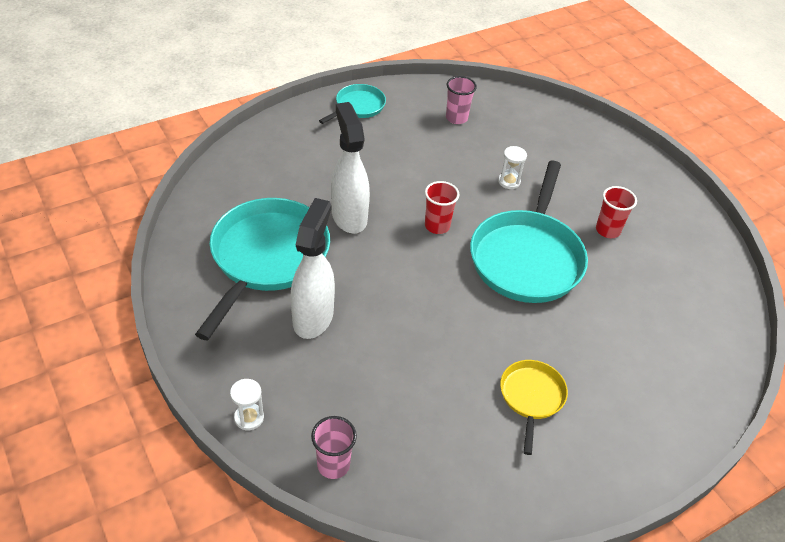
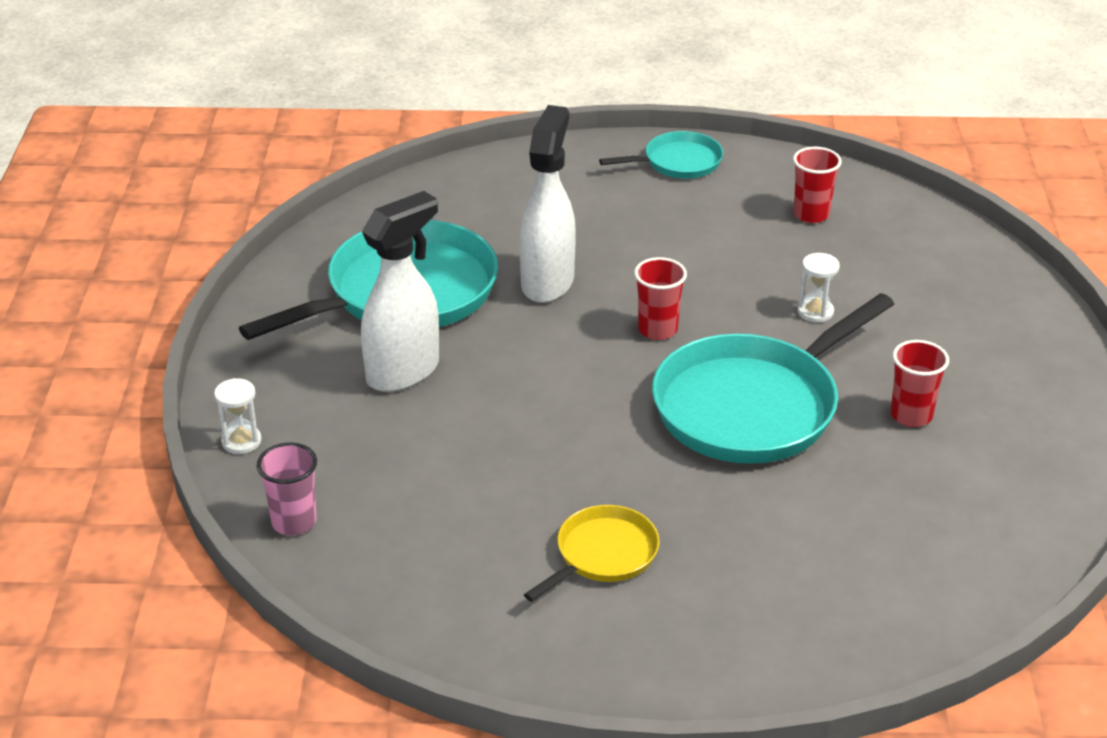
camera: 35 degrees right, 10 degrees down
pink cup [446,76,477,124] -> red cup [793,147,842,223]

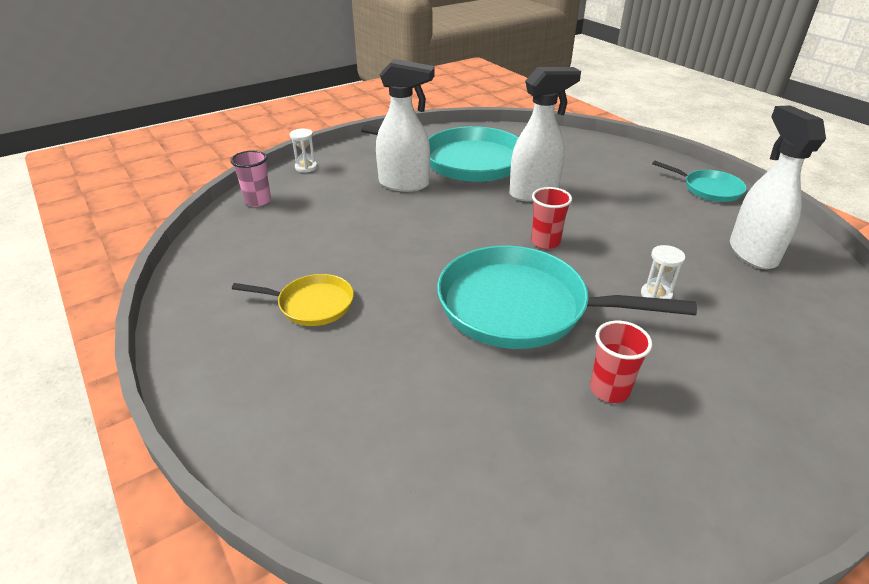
camera: 55 degrees right, 0 degrees up
red cup [793,147,842,223] -> white spray bottle [730,105,826,269]

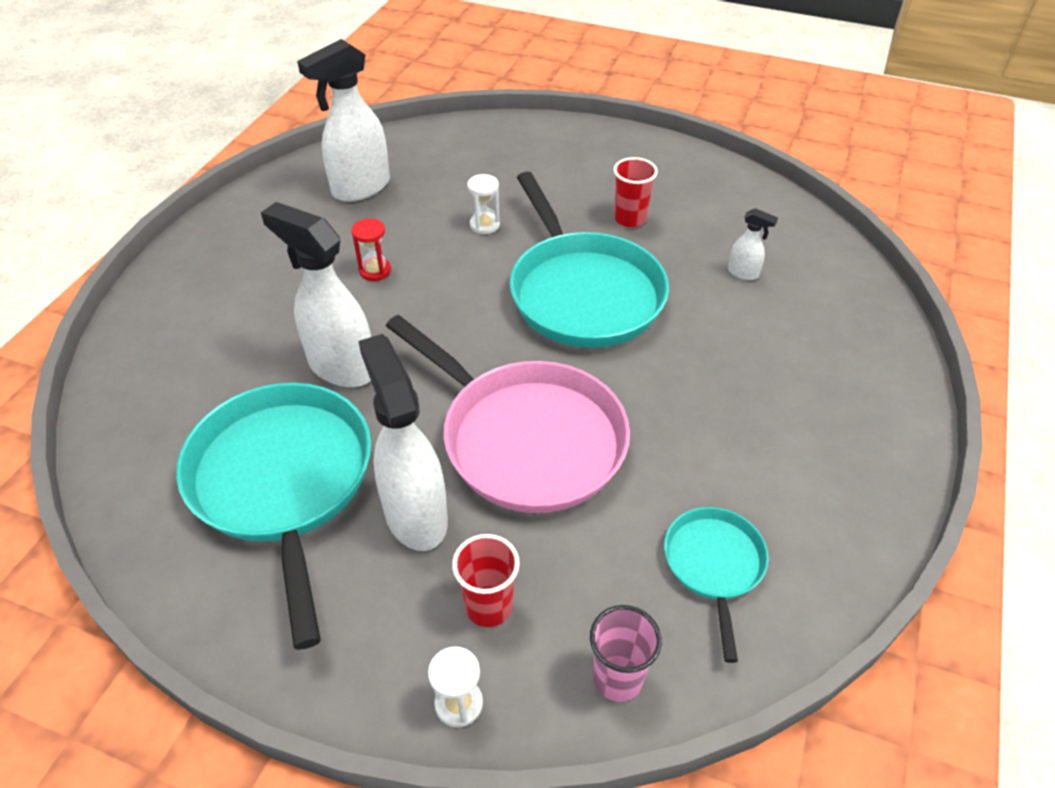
camera: 125 degrees left, 10 degrees up
yellow pan [232,274,354,326] -> none
red cup [531,187,572,249] -> red cup moved to [452,534,520,627]
turquoise pan [652,160,747,202] -> turquoise pan moved to [664,507,769,663]
none -> red hourglass [351,218,391,281]
none -> pink pan [386,315,630,513]
none -> white spray bottle [728,208,778,280]

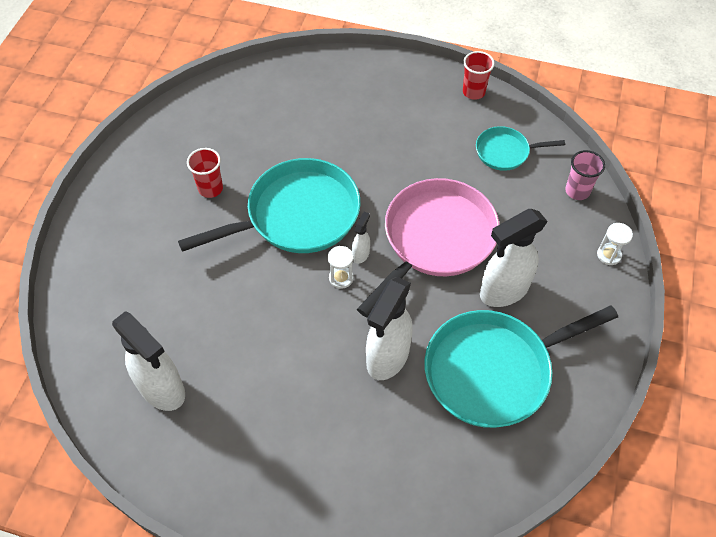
camera: 95 degrees left, 10 degrees up
red hourglass [351,218,391,281] -> none
red cup [452,534,520,627] -> red cup moved to [463,51,495,100]
white hourglass [467,174,500,234] -> white hourglass moved to [328,246,354,289]
white spray bottle [728,208,778,280] -> white spray bottle moved to [352,212,370,264]

